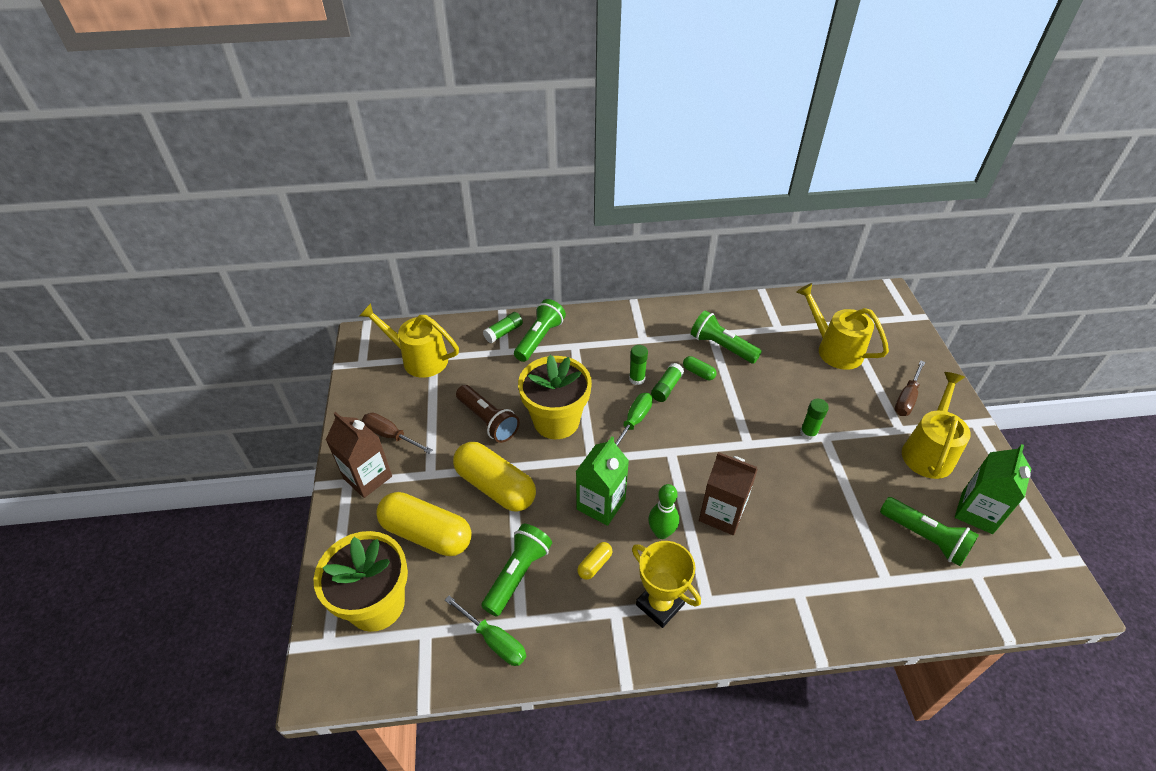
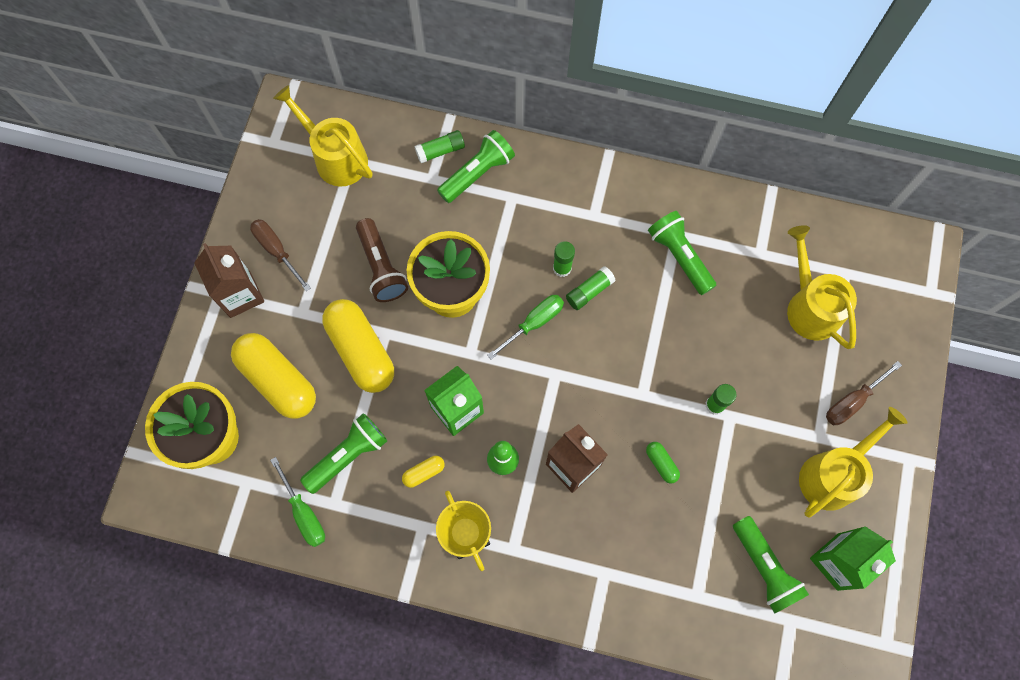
camera: 20 degrees right, 25 degrees up
green capsule [683,356,716,380] -> green capsule moved to [646,442,680,484]

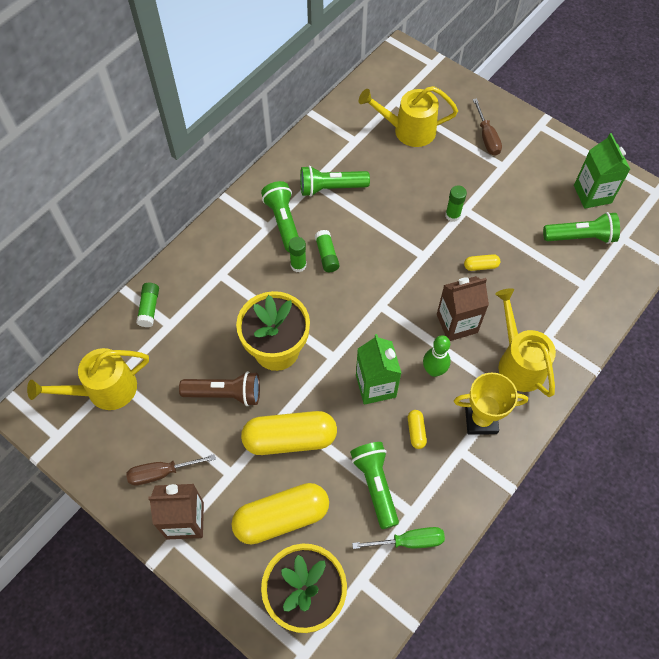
camera: 65 degrees left, 10 degrees down
green flashlight [437,130,515,203] -> green flashlight moved to [261,181,299,252]
green screwdriver [487,295,564,359] -> none
green capsule [646,442,680,484] -> yellow capsule [464,254,500,271]
yellow watering can [799,407,908,517] -> yellow watering can moved to [495,288,556,397]

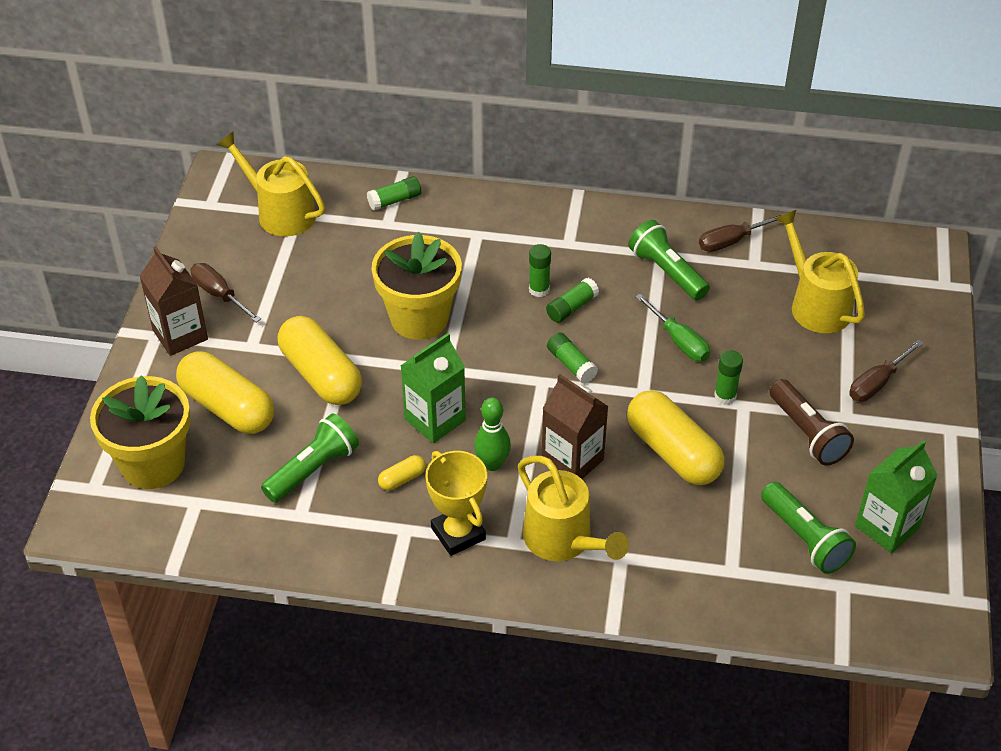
camera: 60 degrees right, 15 degrees down
brown flashlight [179,371,260,406] -> brown flashlight moved to [770,379,854,466]
green flashlight [261,181,299,252] -> none
green screwdriver [352,527,445,549] -> green screwdriver moved to [635,294,710,361]
yellow capsule [464,254,500,271] -> yellow capsule [627,390,724,485], size x2.34
yellow watering can [495,288,556,397] -> yellow watering can turned 105 degrees clockwise [518,456,629,561]
none -> green glue stick [547,333,598,384]
none -> brown screwdriver [699,213,785,252]

